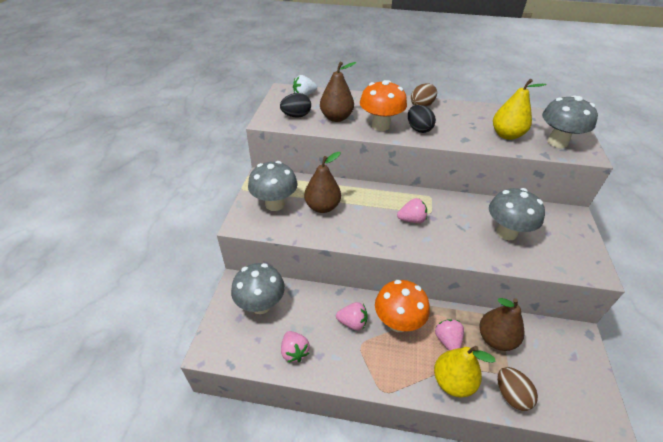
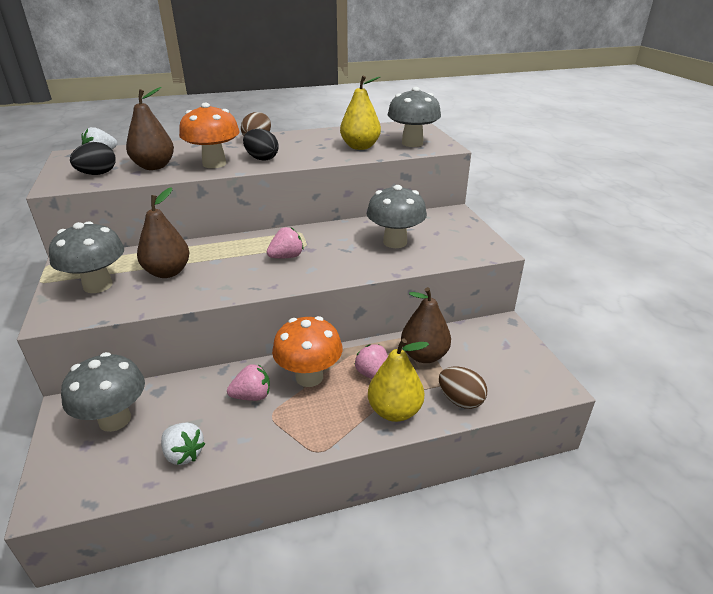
camera: 25 degrees left, 10 degrees down
pink strawberry [281,331,310,362] -> white strawberry [161,422,205,465]

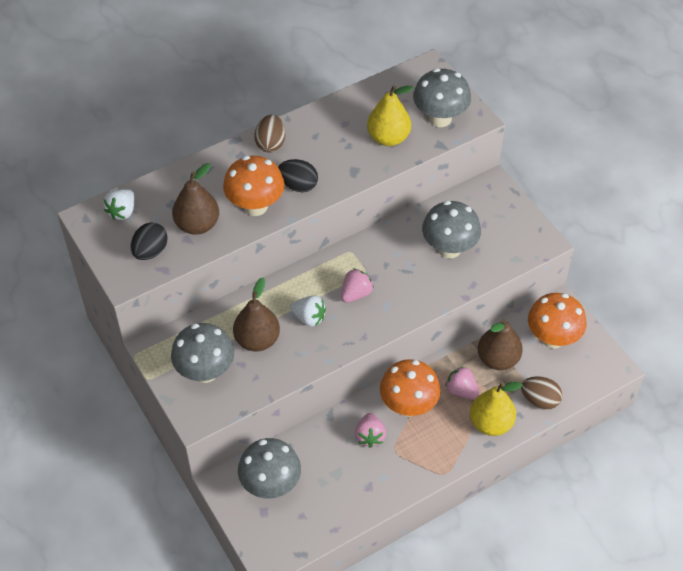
camera: 15 degrees left, 20 degrees up
white strawberry [161,422,205,465] -> white strawberry moved to [290,296,326,327]
pink strawberry [227,364,270,401] -> pink strawberry turned 120 degrees clockwise [355,413,386,448]
none -> orange mushroom [528,293,586,349]

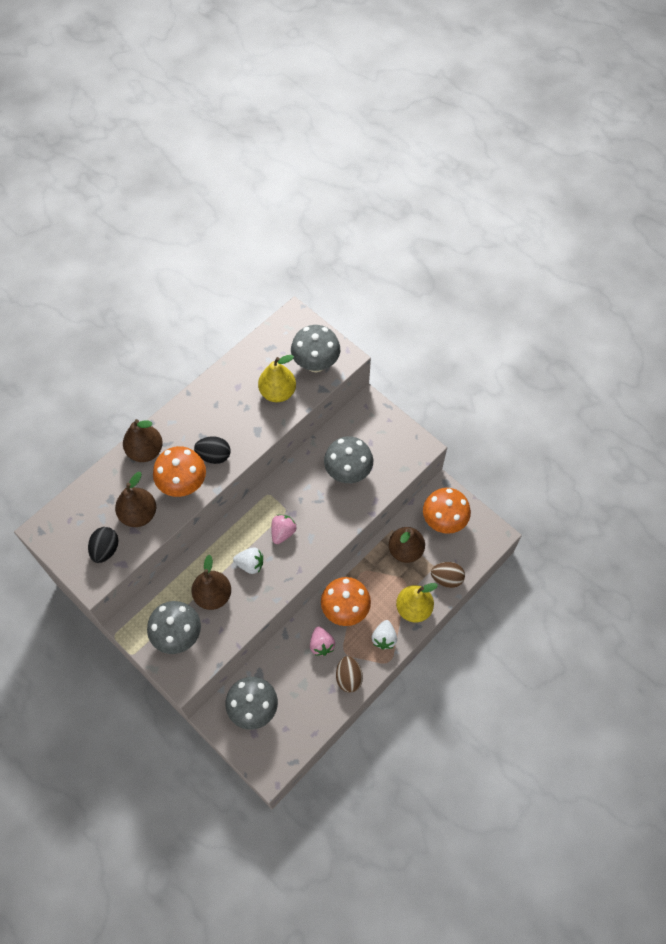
camera: 15 degrees left, 10 degrees up
white strawberry [103,189,135,220] -> white strawberry moved to [371,620,397,650]
brown egg [254,115,285,153] -> brown egg moved to [336,656,363,693]
pink strawberry [445,366,480,400] -> none
none -> brown pear [123,419,163,462]

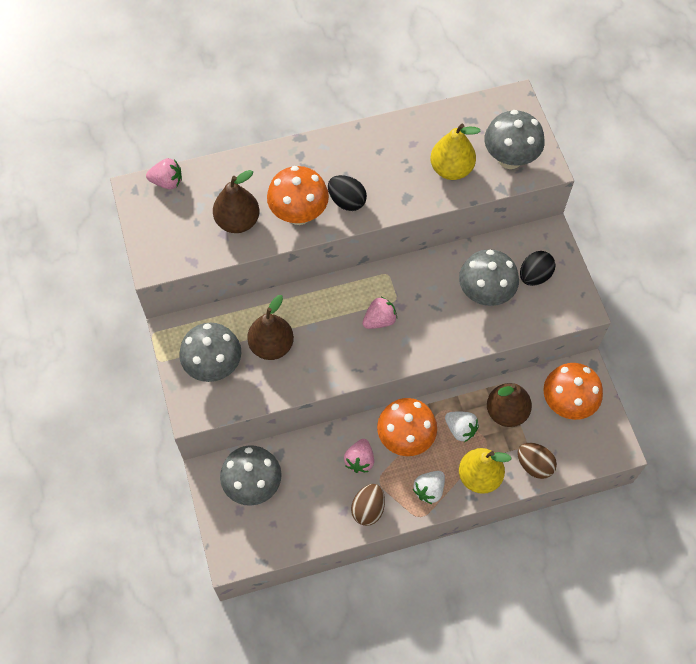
camera: 30 degrees right, 0 degrees up
black egg [88,527,119,563] -> black egg moved to [520,251,555,286]
brown pear [123,419,163,462] -> none
white strawberry [233,547,263,574] -> white strawberry moved to [445,412,479,442]
none -> pink strawberry [146,158,182,190]

